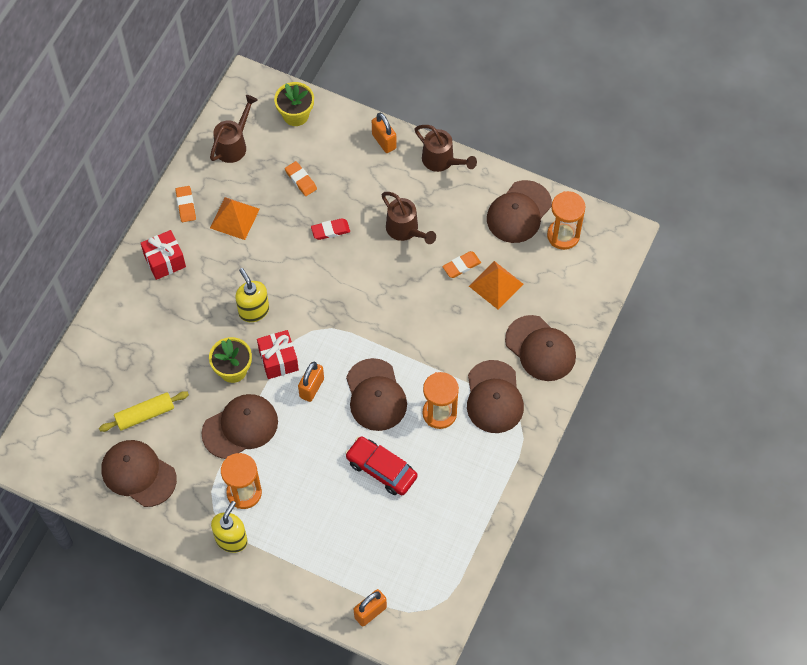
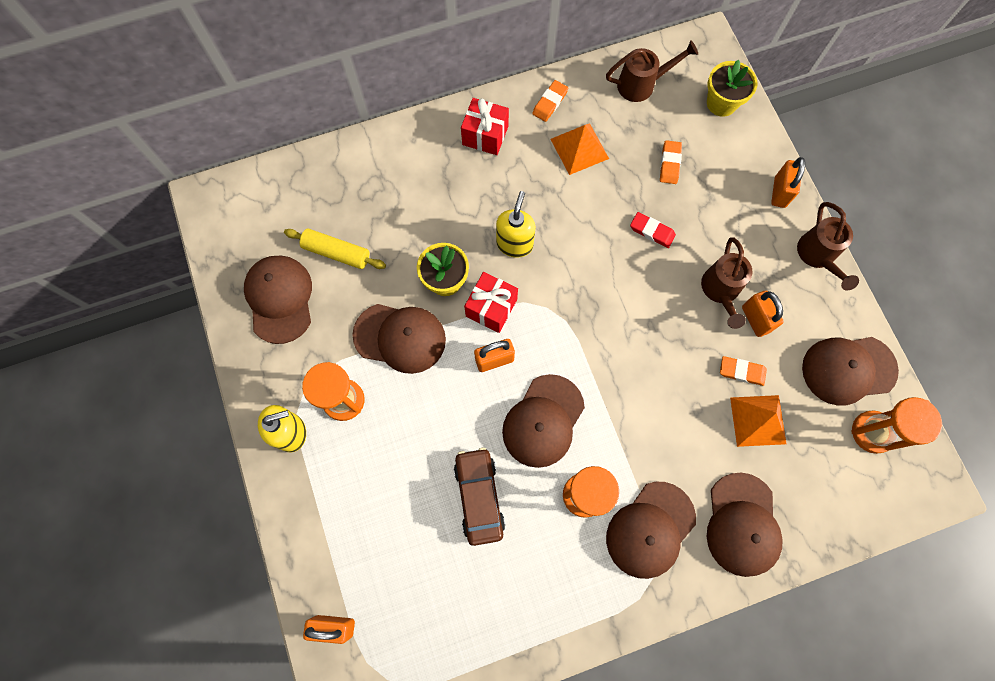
camera: 45 degrees right, 10 degrees up
red car [345,436,418,495] -> brown car [454,448,505,546]
none -> orange padlock [742,291,784,337]

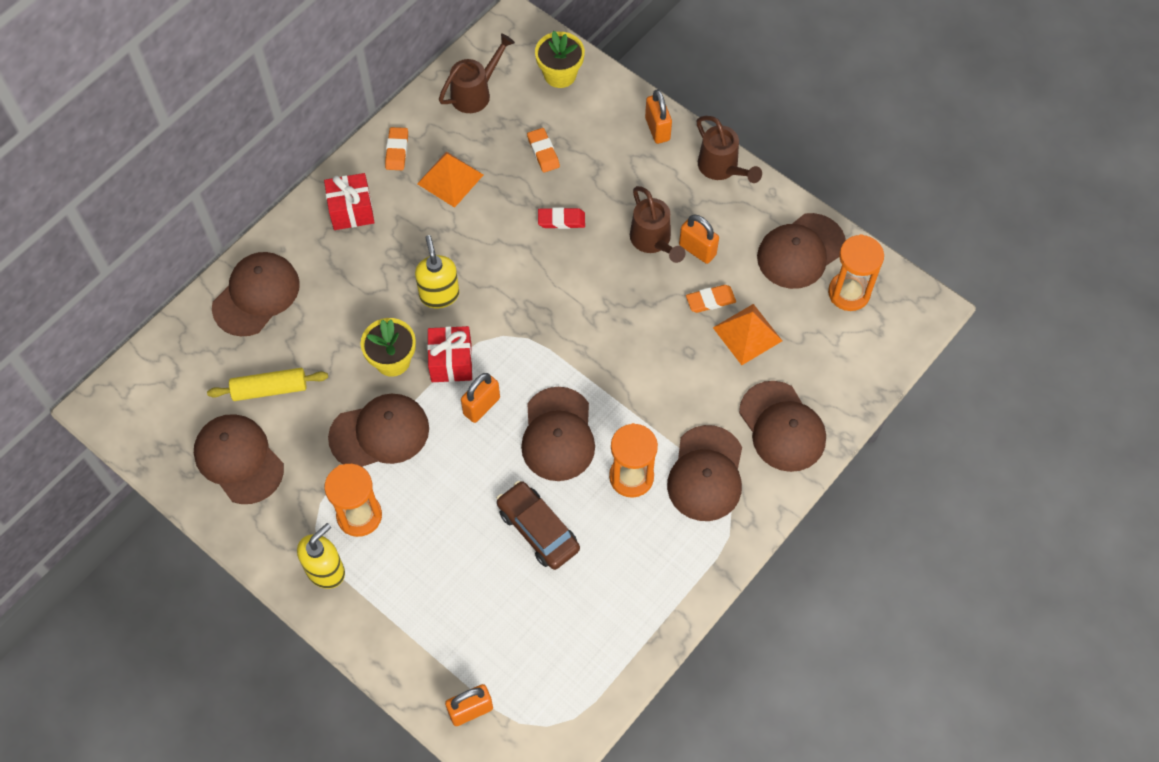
camera: 30 degrees left, 10 degrees down
none -> brown cap [212,252,300,336]

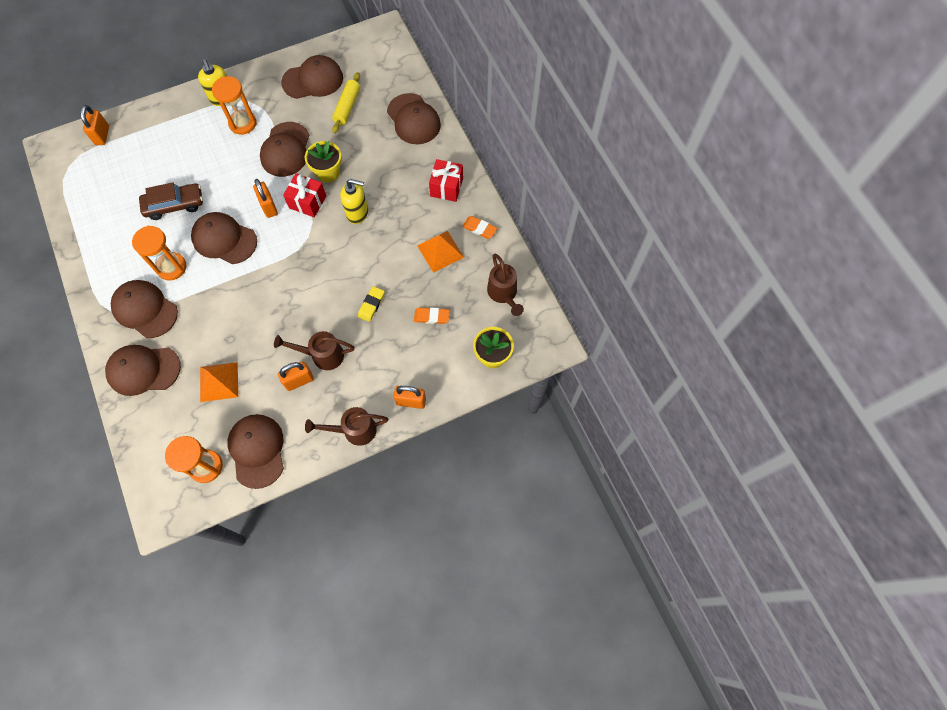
camera: 115 degrees right, 5 degrees up
red eraser [538,207,585,229] -> yellow eraser [358,286,385,322]
orange eraser [686,285,736,313] -> none

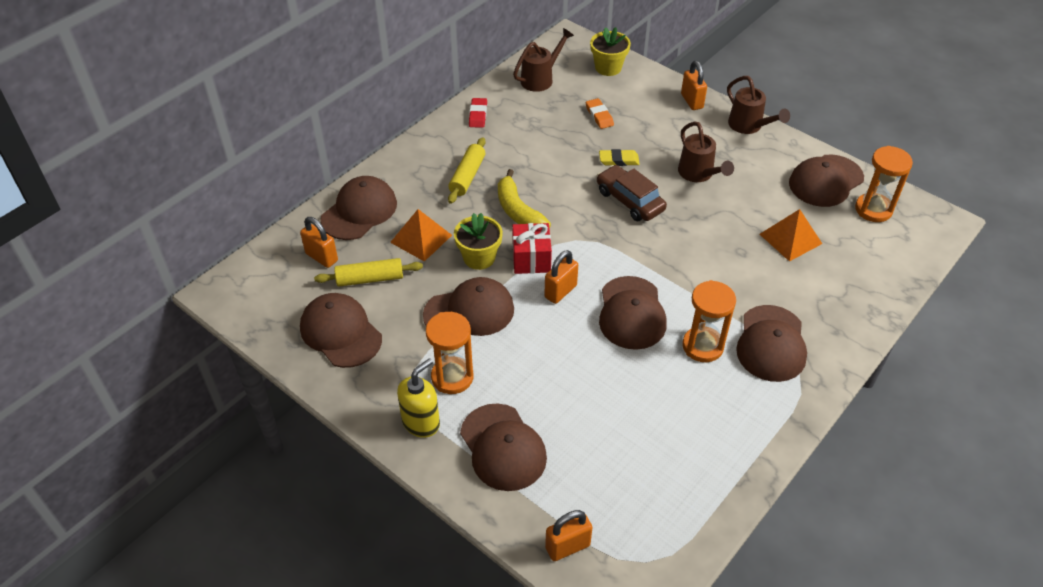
camera: 115 degrees left, 20 degrees down
brown cap [105,345,181,396] -> brown cap moved to [460,403,547,491]
brown car [139,182,203,220] -> brown car moved to [597,165,667,221]
orange padlock [278,362,314,391] -> orange padlock moved to [300,217,338,268]
yellow soap dispenser [340,179,368,224] -> yellow banana [498,169,551,228]
orange pyramid [418,231,464,273] -> orange pyramid moved to [390,209,452,262]
red gift [429,159,463,202] -> none
orange eraser [462,216,497,239] -> red eraser [469,98,487,128]
none -> yellow rolling pin [448,137,485,204]

